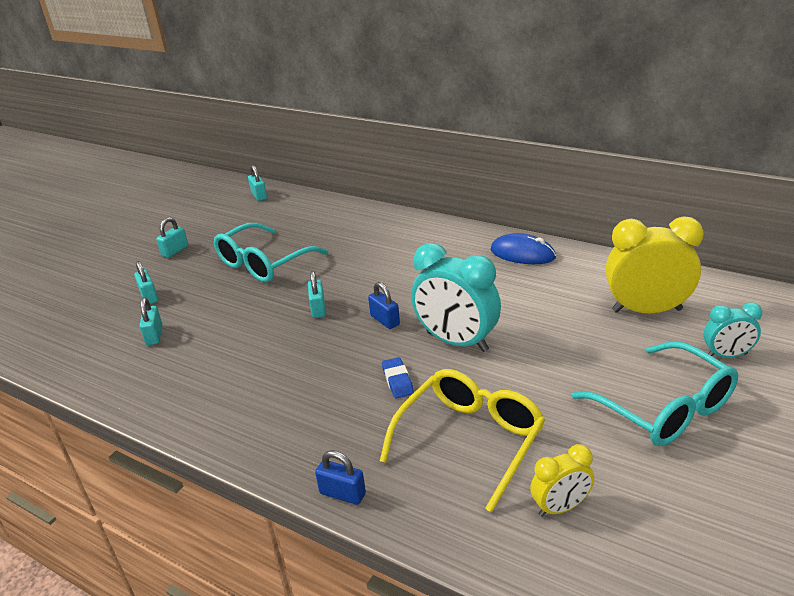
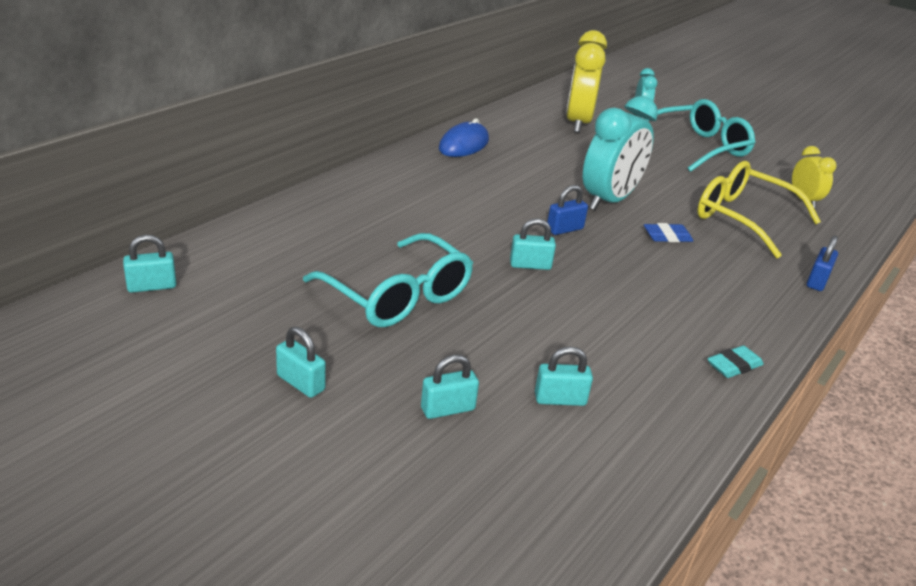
camera: 90 degrees left, 0 degrees up
none -> turquoise eraser [707,345,764,378]

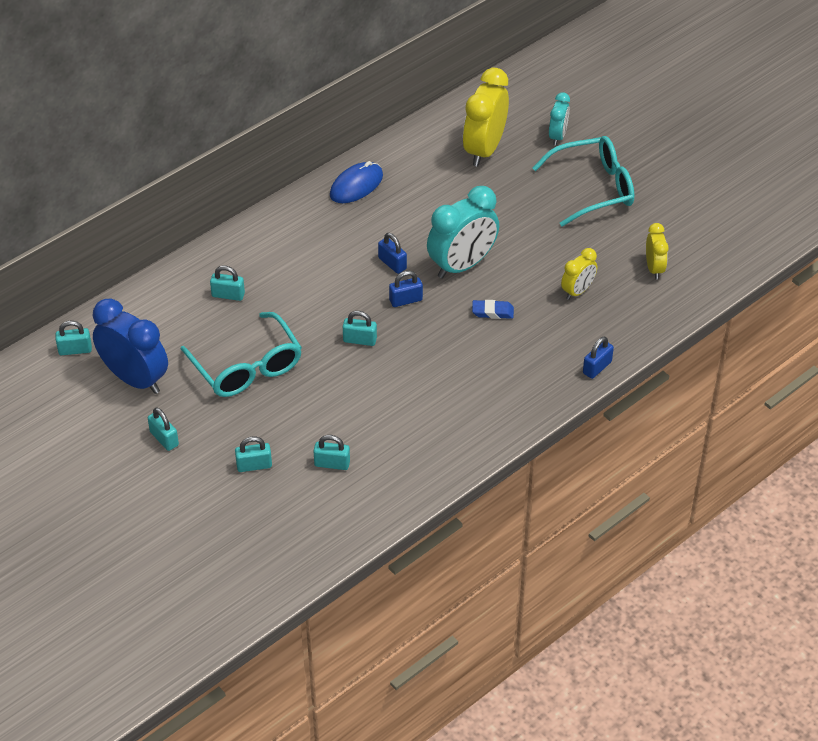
camera: 15 degrees right, 15 degrees up
yellow glasses [697,161,821,259] -> yellow clock [561,248,597,300]
turquoise eraser [707,345,764,378] -> none
none -> blue clock [93,299,168,394]
none -> turquoise padlock [210,266,245,301]
none -> blue padlock [378,233,407,274]

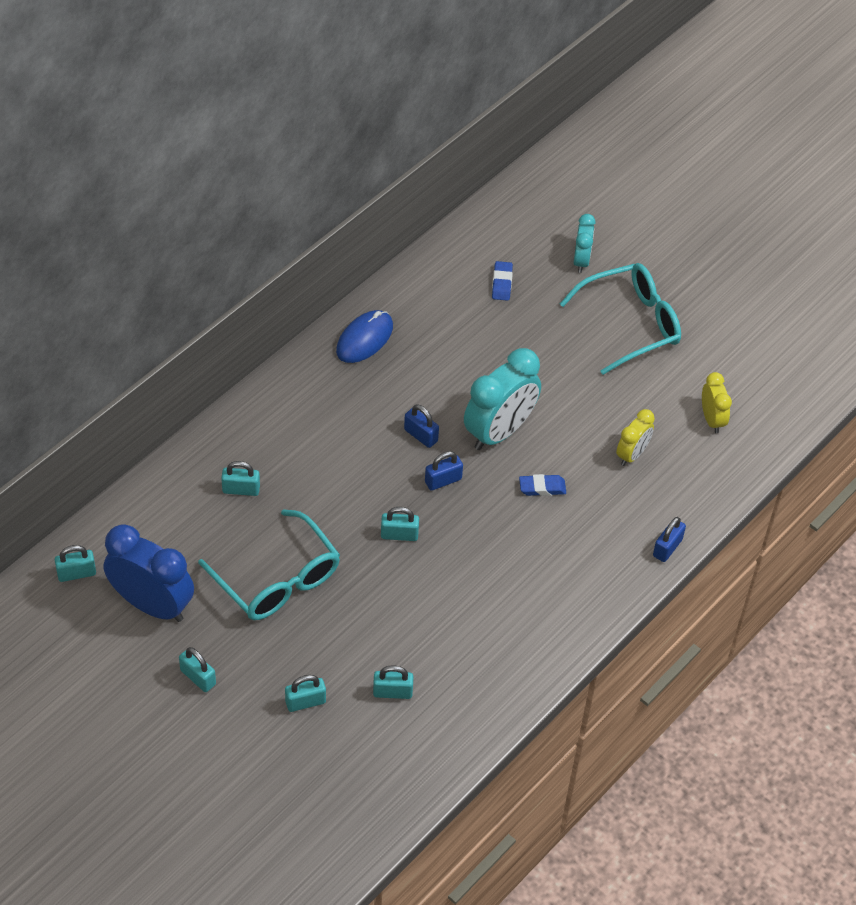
camera: 10 degrees left, 5 degrees up
yellow clock [463,68,509,167] -> blue eraser [492,261,513,301]

